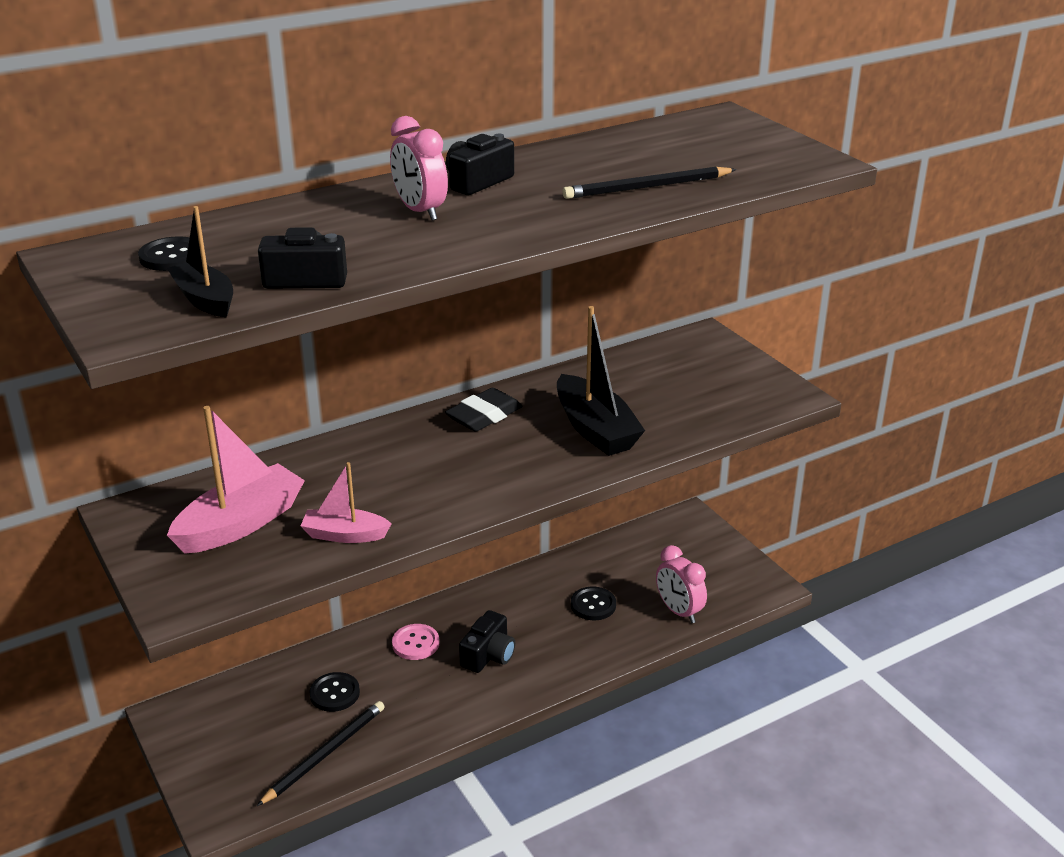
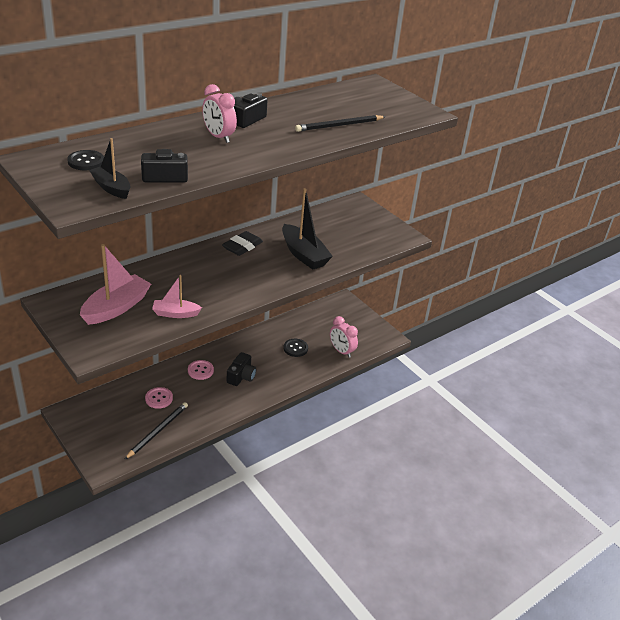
camera: 10 degrees left, 5 degrees up
black button [309,672,360,712] -> pink button [145,387,173,409]

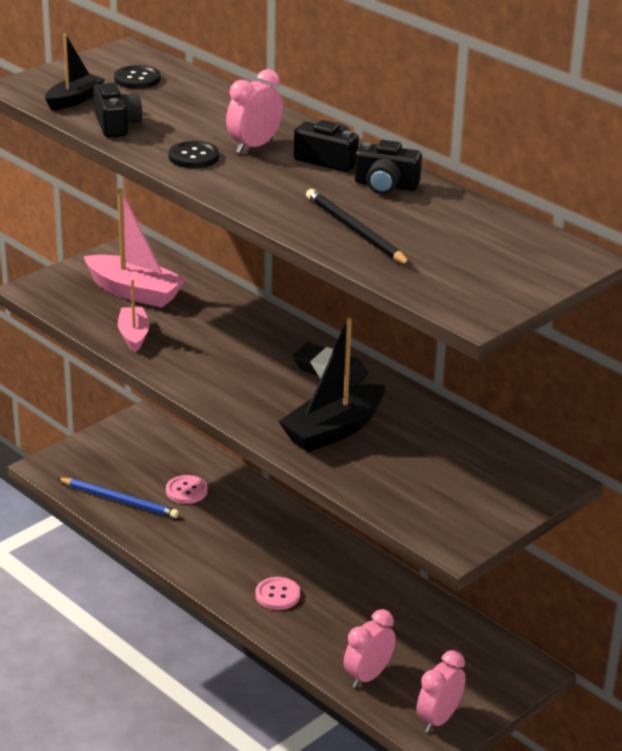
camera: 85 degrees right, 5 degrees down
black pencil [124,402,188,460] -> blue pencil [57,478,179,518]
pink button [188,360,214,380] -> pink button moved to [255,577,300,610]
black camera [227,352,256,386] -> black camera moved to [355,140,422,195]
black button [283,339,308,357] -> black button moved to [169,141,219,168]
none -> pink clock [417,650,466,733]

